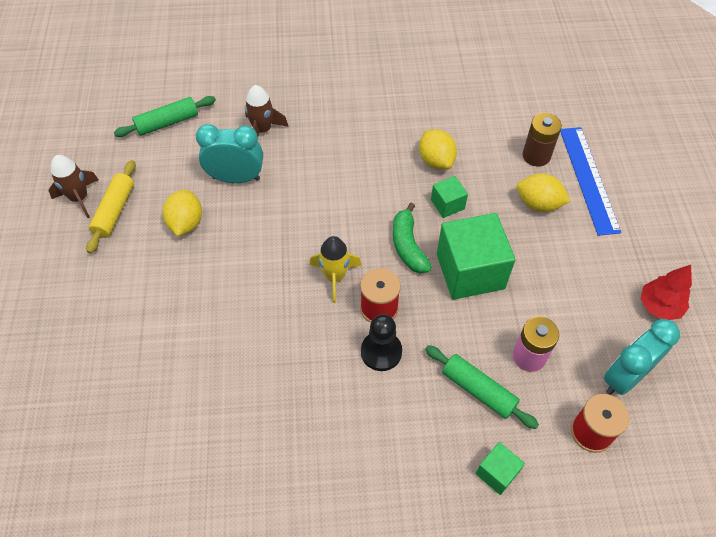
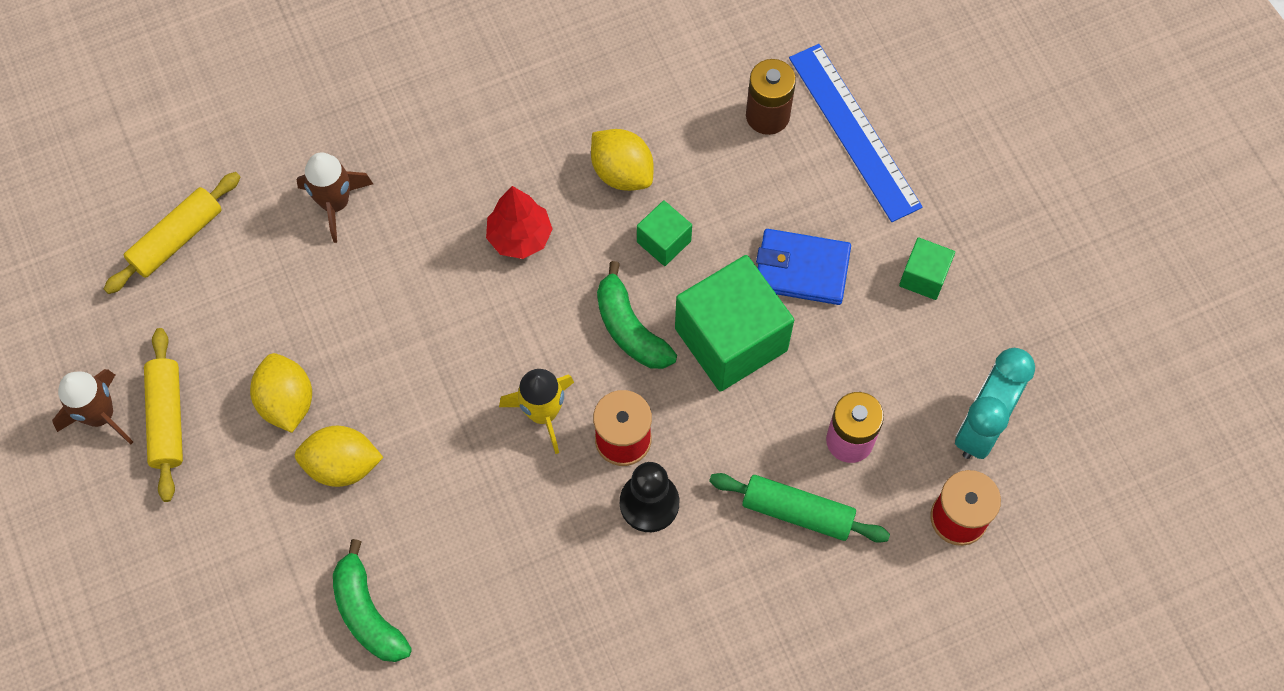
camera: 20 degrees left, 10 degrees up
green rolling pin [114,96,216,137] -> yellow rolling pin [104,172,240,294]
turquoise clock [196,124,263,183] -> none
green cube [476,442,525,495] -> green cube moved to [899,237,955,300]
yellow lemon [517,174,570,212] -> yellow lemon moved to [295,426,384,487]
red tree [641,265,692,320] -> red tree moved to [486,186,553,259]
none -> green banana [333,539,412,662]
none -> blue wallet [756,229,851,305]

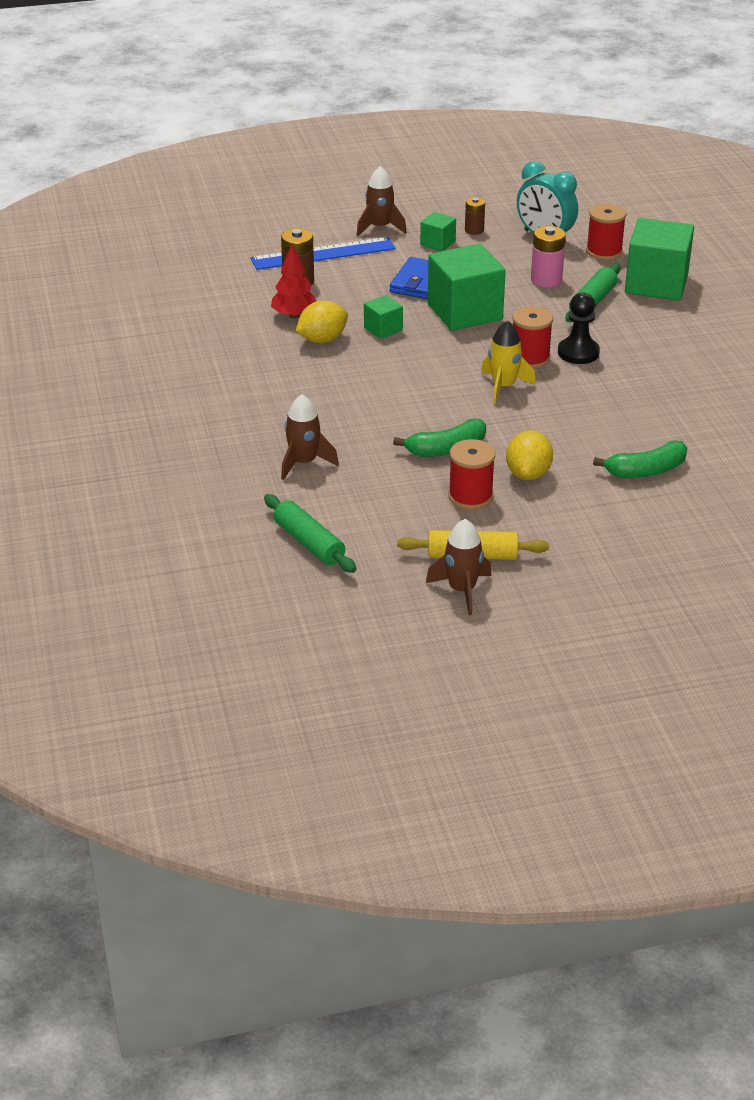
camera: 80 degrees left, 30 degrees down
yellow rolling pin [104,172,240,294] -> green rolling pin [264,494,356,573]
yellow lemon [250,353,312,433] -> red spool [448,439,495,509]
red tree [486,186,553,259] -> red tree moved to [271,244,317,319]
green banana [597,261,677,369] -> green banana moved to [393,419,486,457]
none -> brown rocket [356,166,407,236]
none -> brown battery [465,197,485,235]
none -> green cube [625,218,694,300]

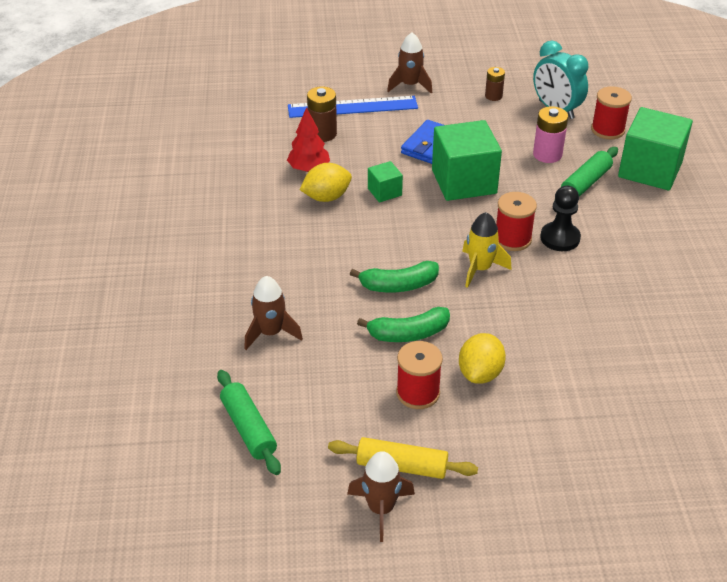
camera: 10 degrees right, 5 degrees up
green cube [420,212,456,251] -> none
green banana [593,440,687,478] -> green banana moved to [350,261,439,292]

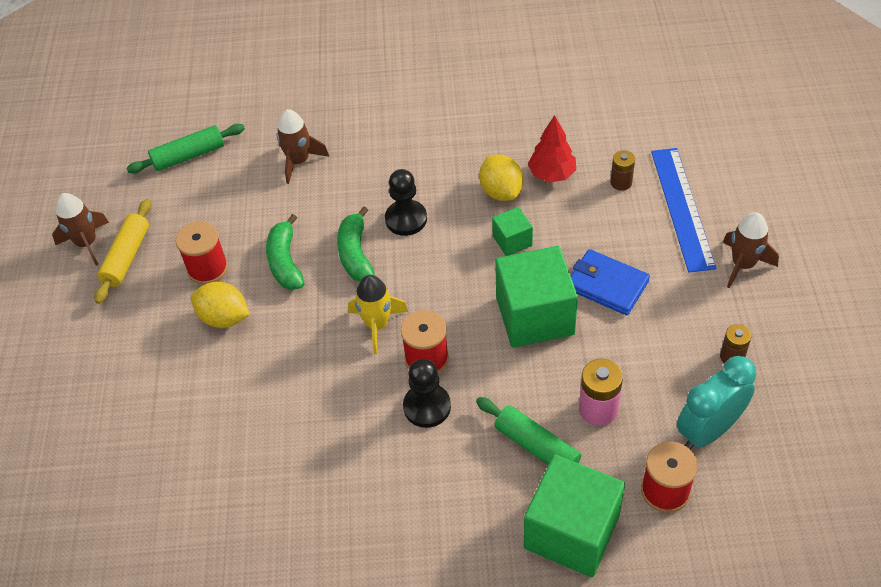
camera: 95 degrees right, 10 degrees up
brown battery [307,86,337,142] -> brown battery [611,150,635,191], size x0.64
none -> black pawn [385,169,427,236]

